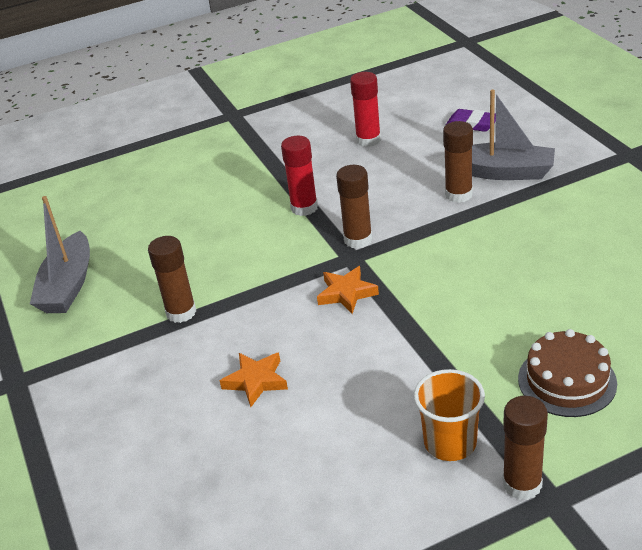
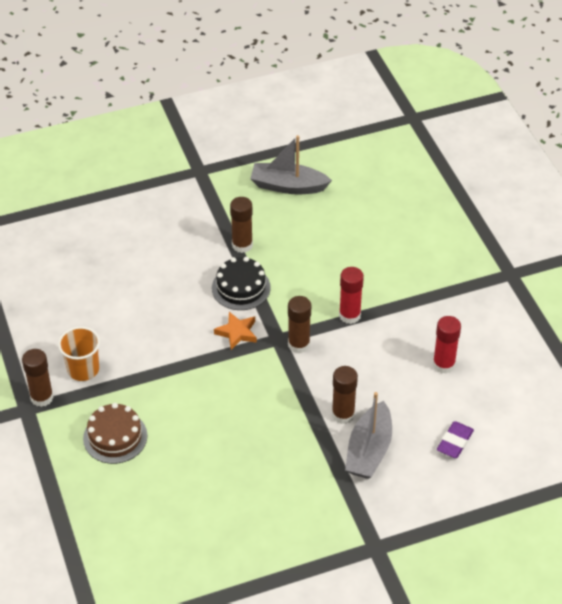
camera: 90 degrees right, 10 degrees up
orange star [220,353,288,407] -> none
none -> black cake [212,257,271,310]

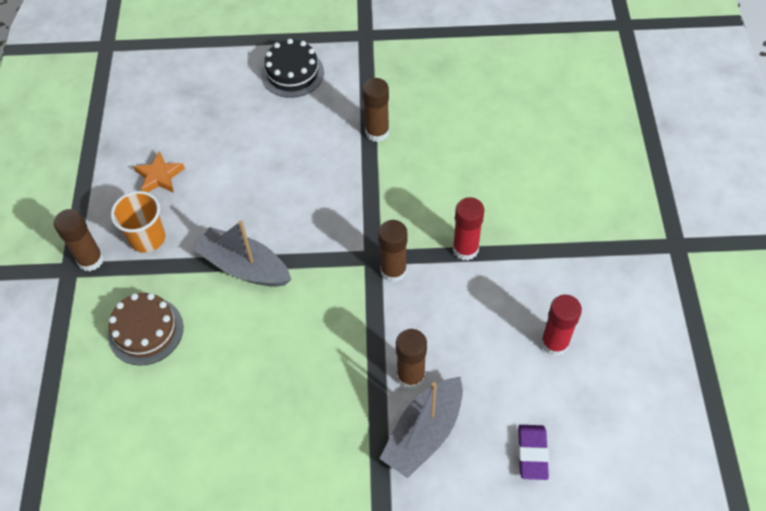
camera: 20 degrees right, 10 degrees up
black cake [212,257,271,310] -> black cake moved to [261,39,324,98]
orange star [214,312,257,350] -> orange star moved to [133,151,185,193]
grey boat [250,135,332,194] -> grey boat moved to [193,221,291,287]
purple eraser [437,421,474,458] -> purple eraser turned 45 degrees counterclockwise [518,425,549,480]

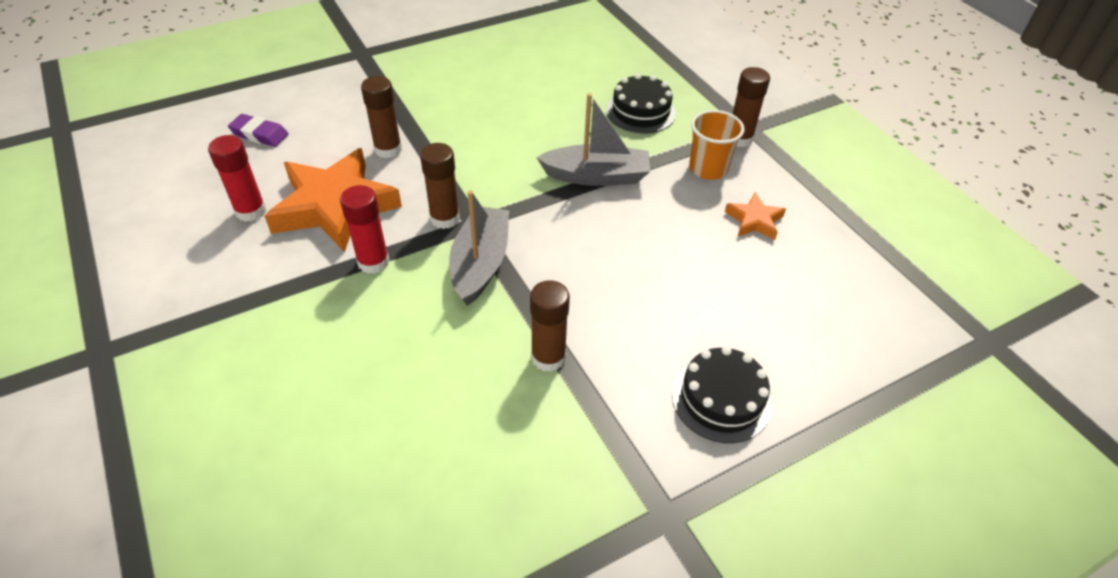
camera: 150 degrees right, 10 degrees down
brown cake [108,293,183,366] -> black cake [606,74,676,134]
grey boat [379,377,463,478] -> grey boat moved to [449,190,509,306]
purple eraser [518,425,549,480] -> purple eraser turned 45 degrees counterclockwise [228,114,289,147]
none -> orange star [265,148,402,252]

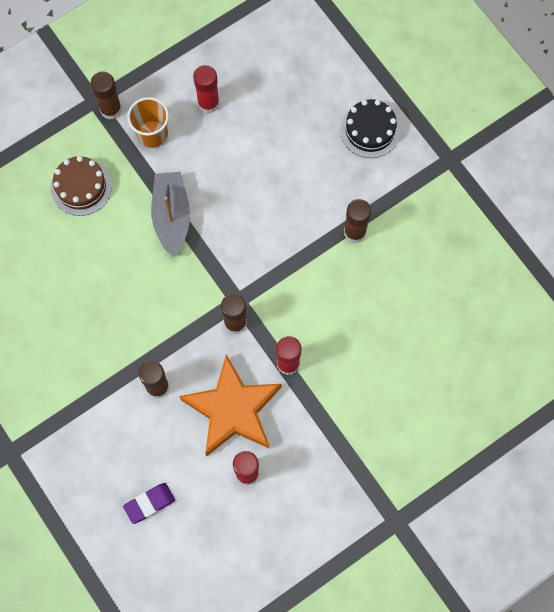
camera: 95 degrees left, 25 degrees up
purple eraser [228,114,289,147] -> purple eraser turned 45 degrees clockwise [123,483,175,524]
grey boat [449,190,509,306] -> none
black cake [606,74,676,134] -> brown cake [51,156,112,216]
orange star [725,193,786,240] -> red glue stick [193,65,219,113]

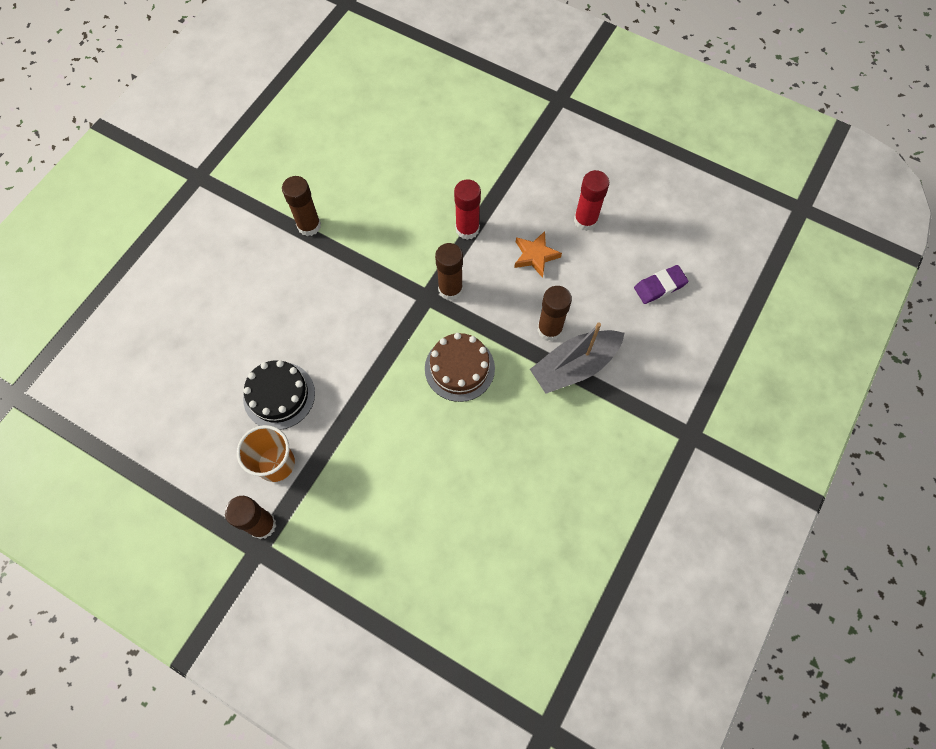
camera: 115 degrees left, 5 degrees down
brown cake [51,156,112,216] -> brown cake moved to [425,333,495,402]
purple eraser [123,483,175,524] -> purple eraser turned 60 degrees counterclockwise [634,265,689,304]
grey boat [151,172,190,257] -> grey boat moved to [530,322,625,393]
orange star [179,355,281,457] -> orange star [514,231,562,278], size x0.46
red glue stick [193,65,219,113] -> none
black cake [340,99,400,158] -> black cake moved to [243,360,315,430]

